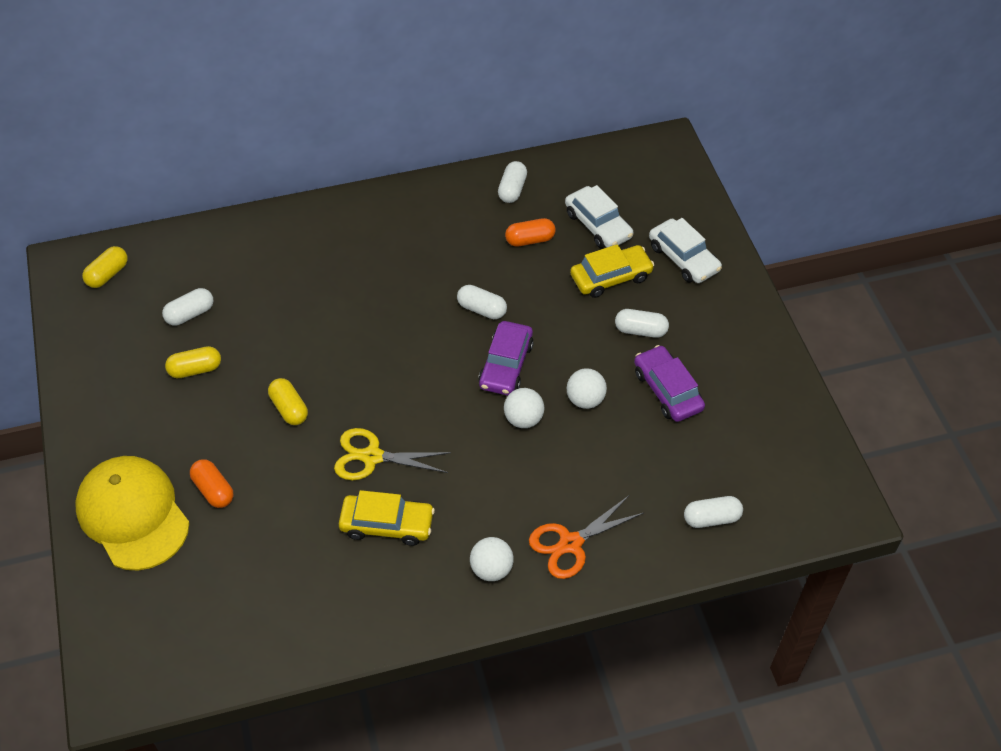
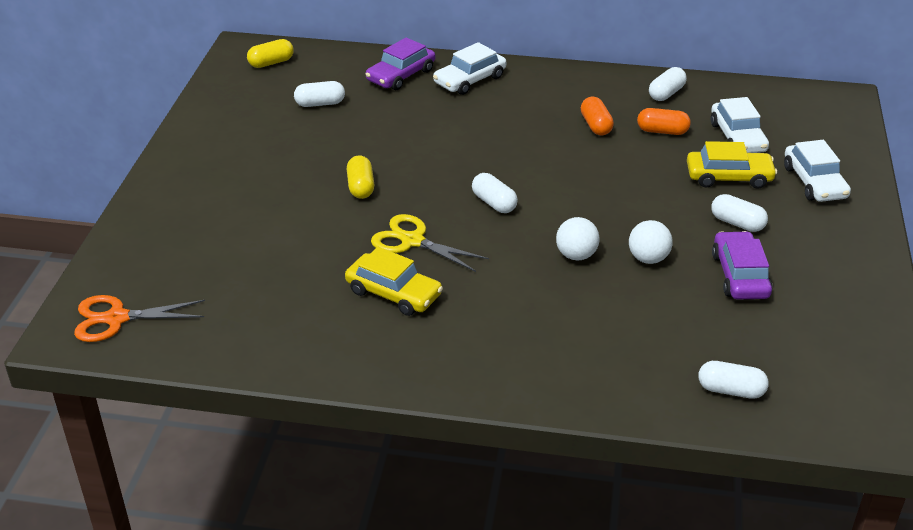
camera: 25 degrees right, 15 degrees down
yellow cap [75,456,190,571] -> none
yellow capsule [165,346,221,378] -> none
orange capsule [190,459,234,508] -> orange capsule moved to [581,97,614,135]
white capsule [457,285,507,319] -> white capsule moved to [472,173,518,213]
white ball [470,537,514,581] -> none
purple car [478,321,534,396] -> purple car moved to [366,38,435,90]
orange scissors [529,496,643,579] -> orange scissors moved to [74,295,205,342]
none -> white car [433,42,506,95]

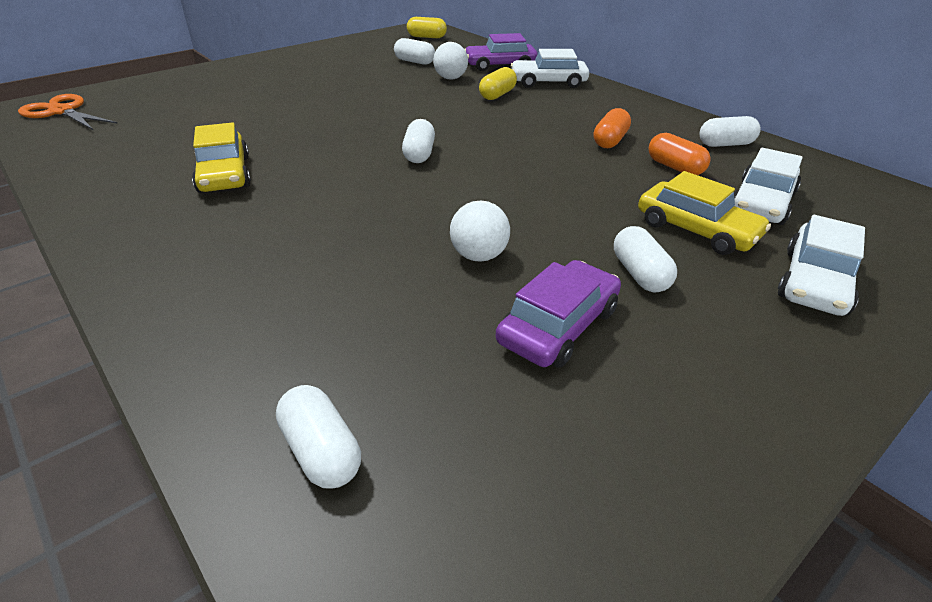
camera: 40 degrees right, 0 degrees up
yellow capsule [347,155,374,199] -> yellow capsule moved to [479,67,517,100]
yellow scissors [371,214,489,272] -> none
white ball [556,217,600,260] -> white ball moved to [433,42,468,79]

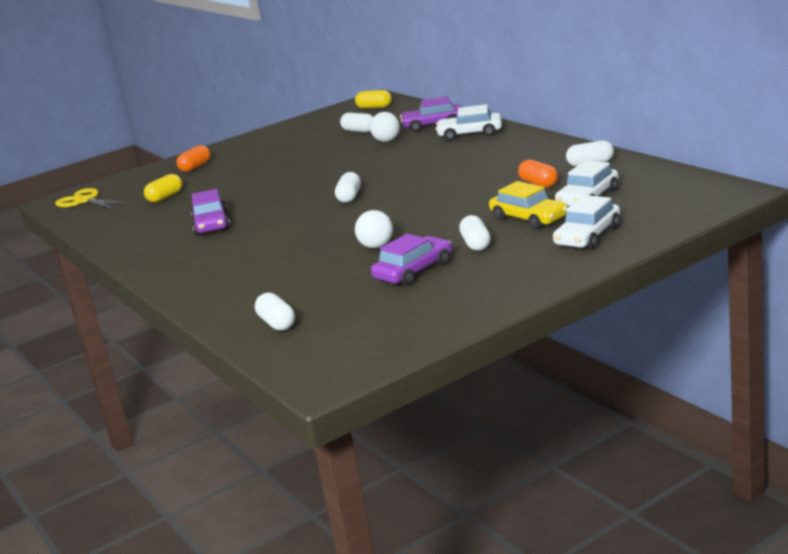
camera: 10 degrees right, 15 degrees down
orange scissors [18,94,118,130] -> yellow scissors [55,188,129,209]
yellow car [192,122,251,193] -> purple car [191,189,230,235]
yellow capsule [479,67,517,100] -> yellow capsule moved to [144,174,182,202]
orange capsule [593,108,631,148] -> orange capsule moved to [176,145,211,172]

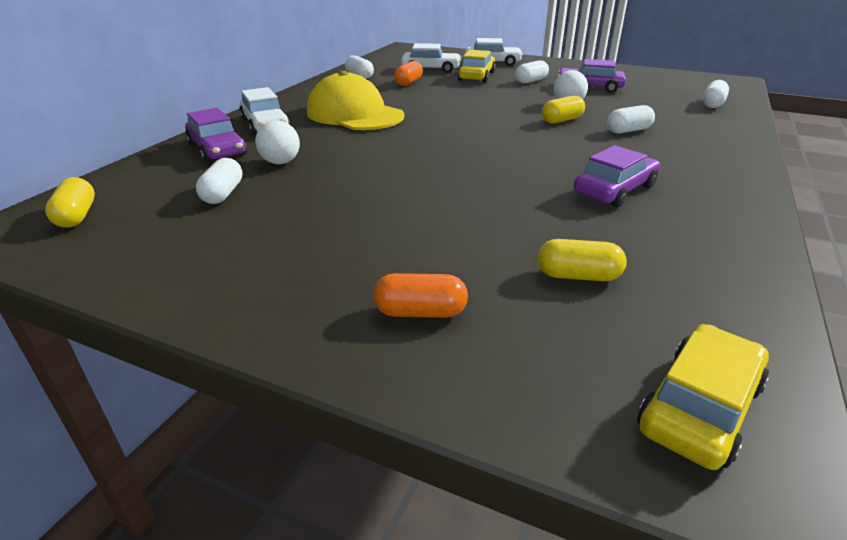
camera: 125 degrees left, 10 degrees up
yellow scissors [55,188,129,209] -> yellow car [637,324,769,470]
white capsule [335,172,361,203] -> white capsule moved to [607,105,655,133]
none -> yellow cap [307,71,404,130]
none -> yellow capsule [542,96,585,124]

